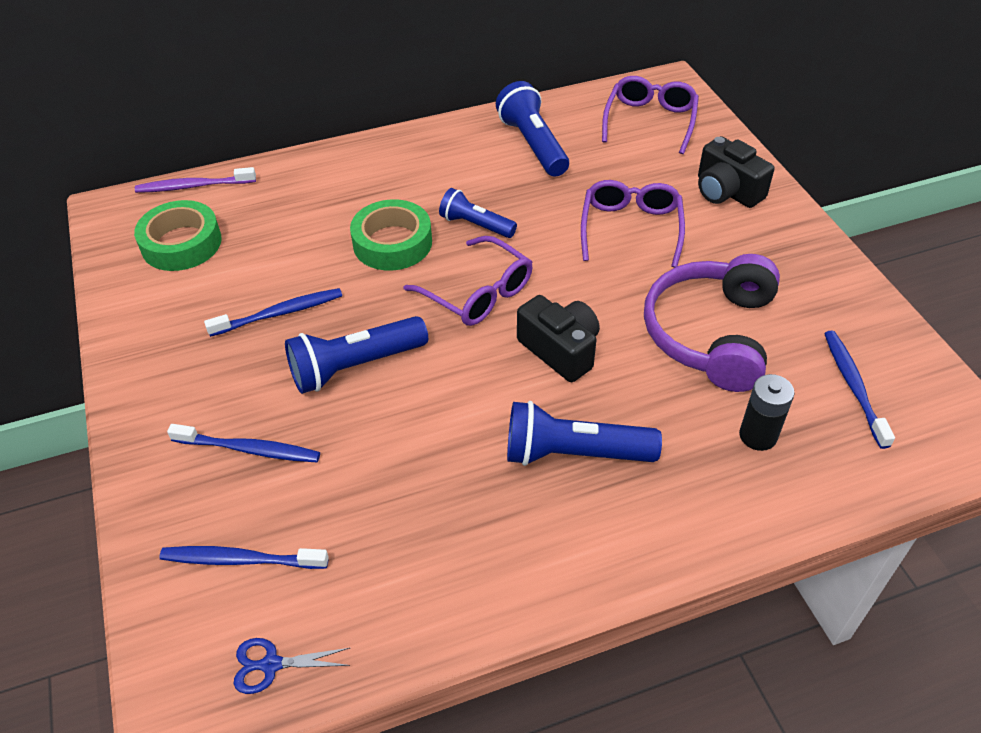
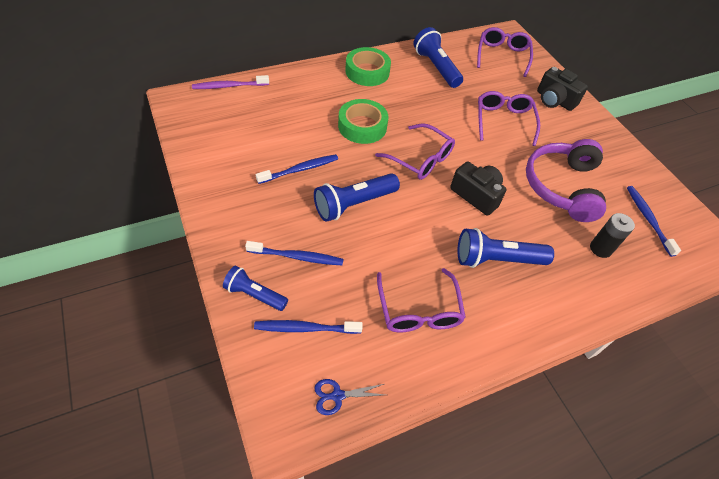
camera: 10 degrees left, 5 degrees up
green tape [134,200,222,271] -> green tape moved to [345,47,391,86]
blue flashlight [439,188,517,238] -> blue flashlight moved to [223,266,288,311]
none -> purple glasses [377,268,466,332]

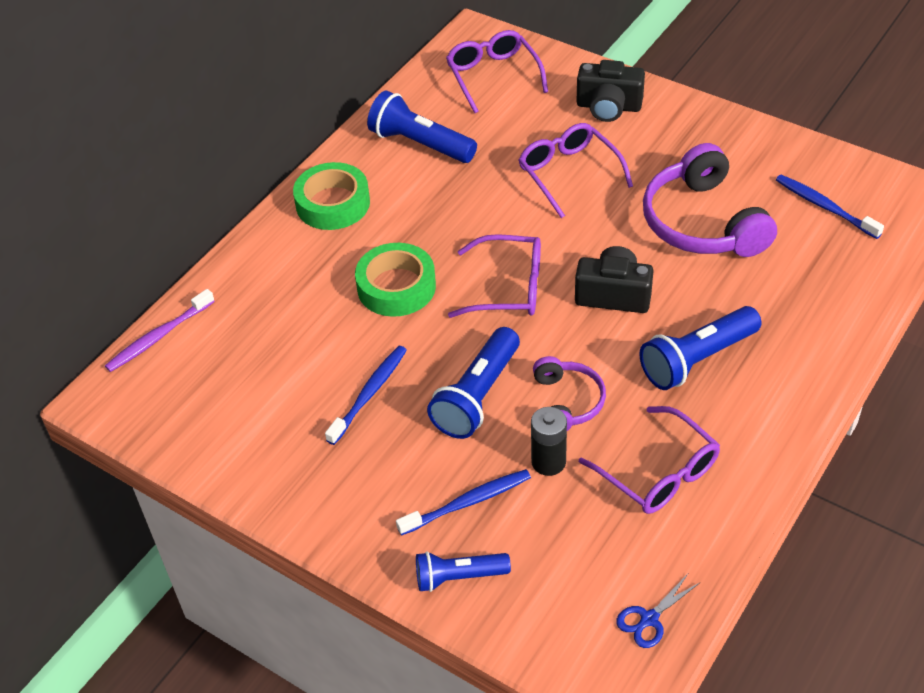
camera: 25 degrees left, 5 degrees down
blue toothbrush [254,320,362,334] -> none
black battery [590,213,635,258] -> black battery moved to [531,407,567,476]
none -> purple headphones [533,356,606,431]

